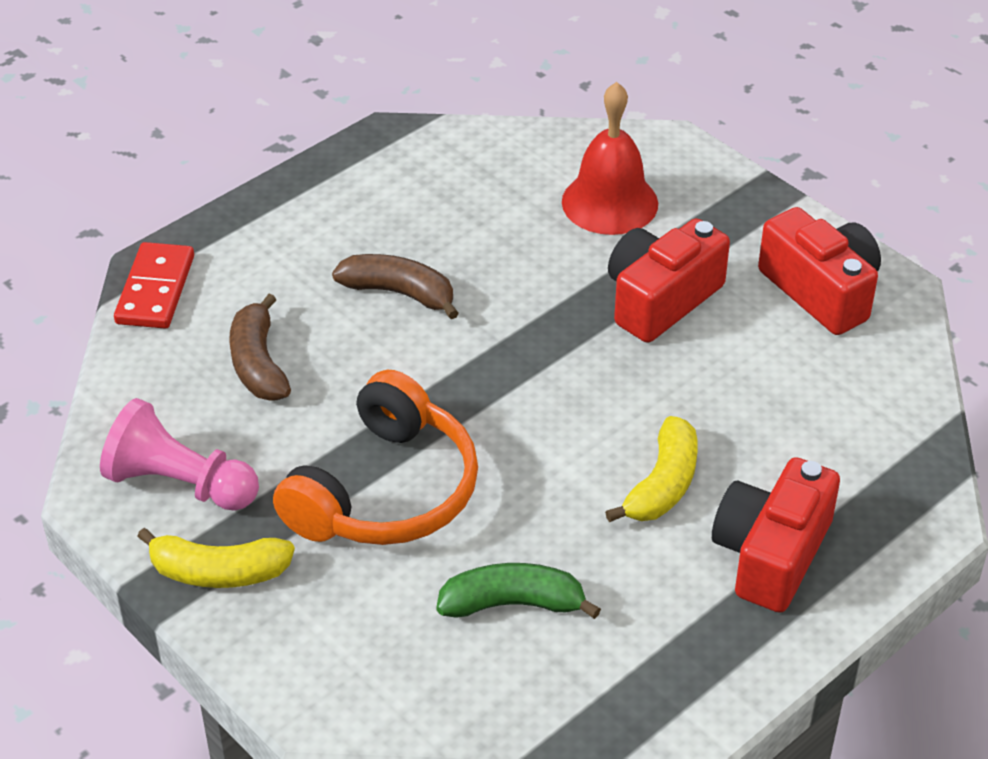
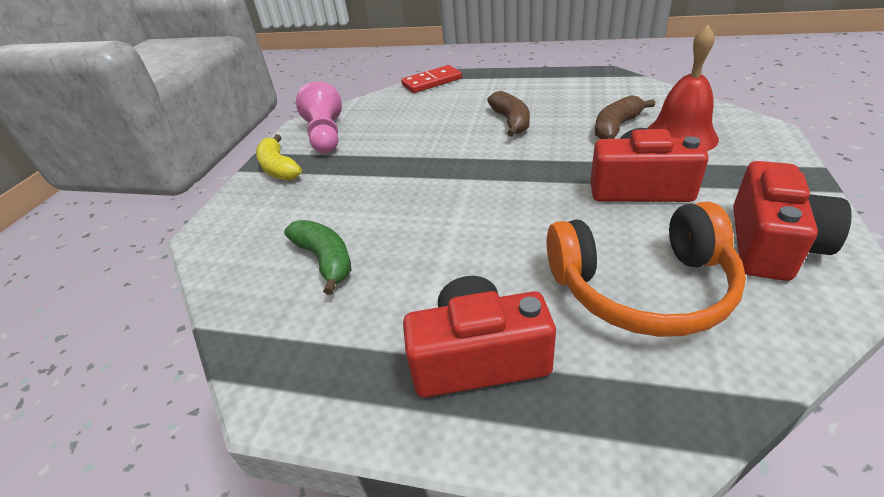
camera: 60 degrees right, 5 degrees down
brown banana [229,294,291,401] -> brown banana moved to [595,95,655,139]
orange headphones [273,370,478,545] -> orange headphones moved to [547,201,746,337]
yellow banana [605,416,698,522] -> none

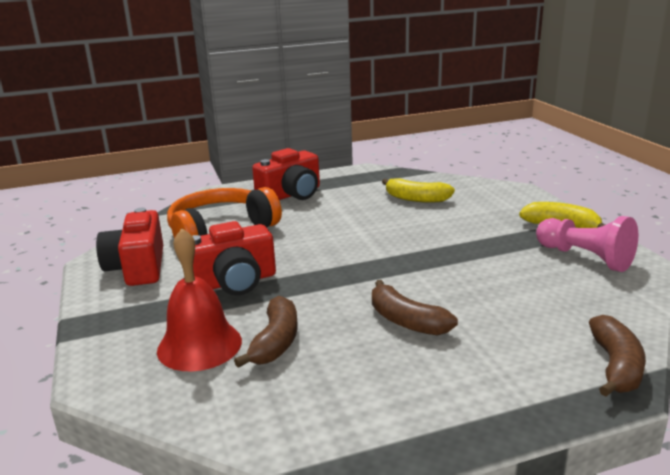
camera: 145 degrees right, 15 degrees down
green banana [284,220,351,295] -> yellow banana [382,178,455,203]
red domino [401,65,462,93] -> brown banana [589,315,646,397]

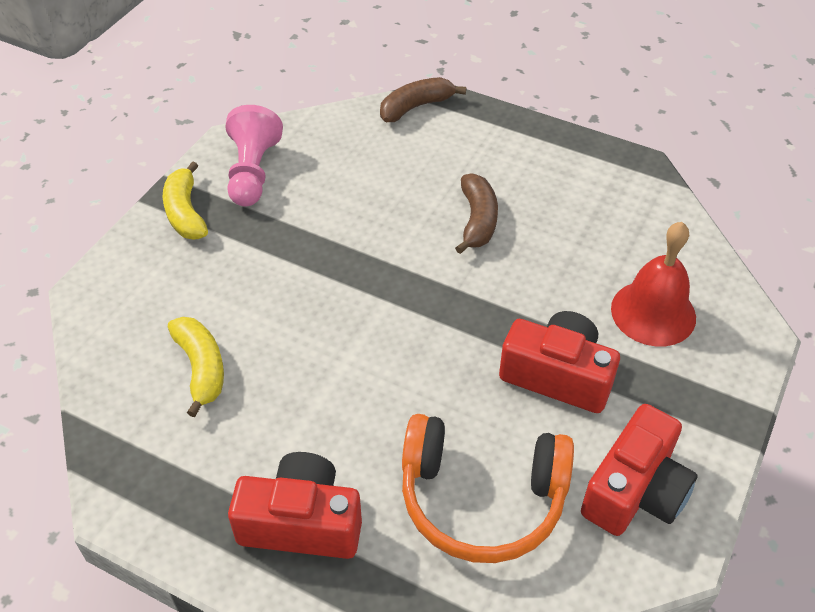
camera: 135 degrees left, 25 degrees up
brown banana [234,296,297,368] -> none

